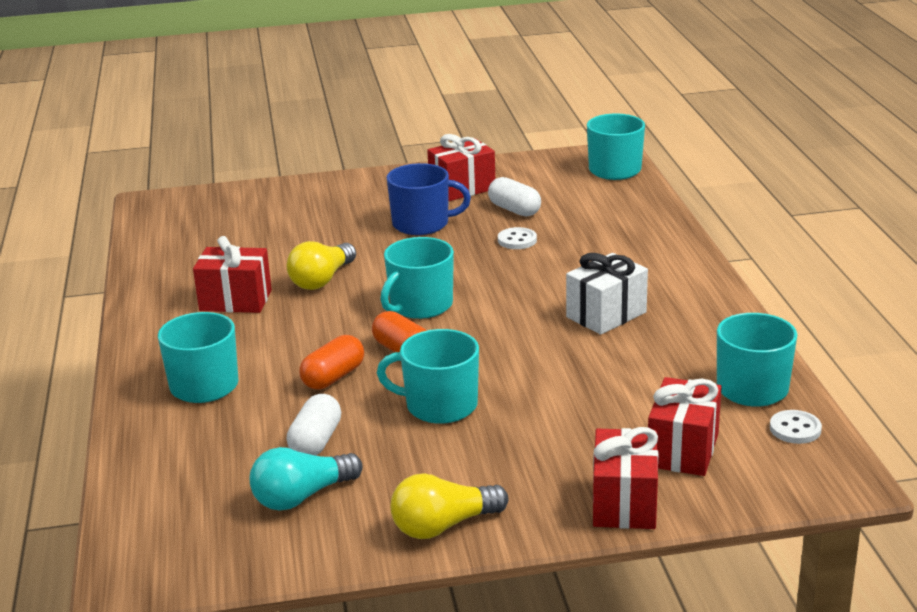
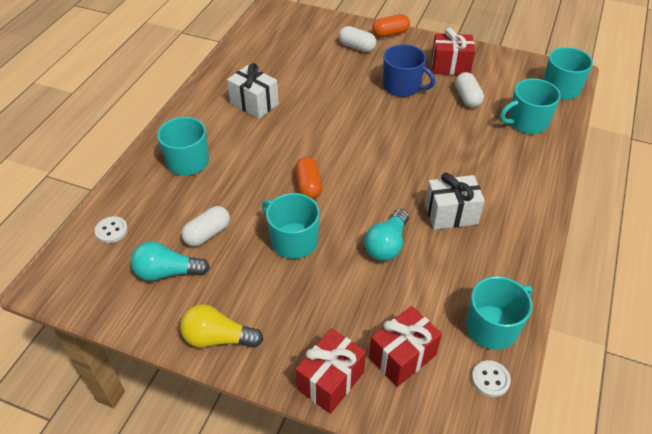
camera: 30 degrees right, 20 degrees up
red gift [193,236,272,313] -> white gift [227,63,279,119]
yellow light bulb [287,241,356,290] -> none
orange capsule [299,335,364,389] -> orange capsule moved to [372,14,410,38]
turquoise mug [380,237,454,319] -> turquoise mug moved to [500,79,561,134]
white button [498,227,537,249] -> white button moved to [95,216,128,243]
none -> white capsule [339,26,376,52]
none -> turquoise light bulb [364,209,409,261]

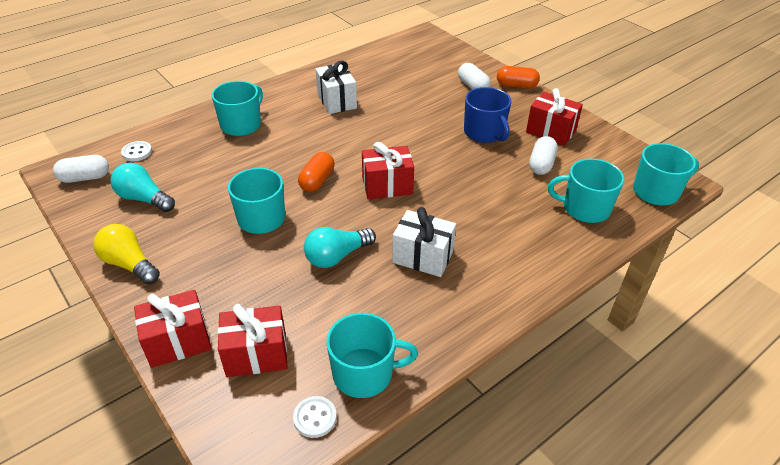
camera: 30 degrees right, 5 degrees down
white capsule [181,206,230,247] -> white capsule moved to [53,155,109,183]
none -> red gift [362,142,414,199]

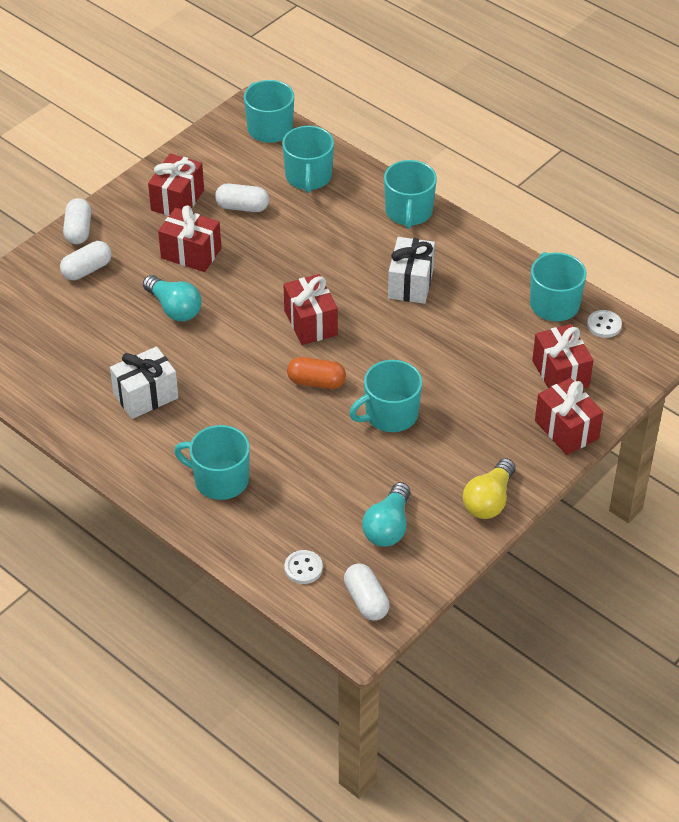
camera: 100 degrees left, 5 degrees up
turquoise light bulb [304,227,376,268] -> turquoise light bulb moved to [143,275,202,321]
blue mug [464,87,511,143] -> red gift [158,205,221,272]
orange capsule [497,66,540,88] -> white capsule [63,198,91,244]
none -> turquoise mug [384,160,437,229]

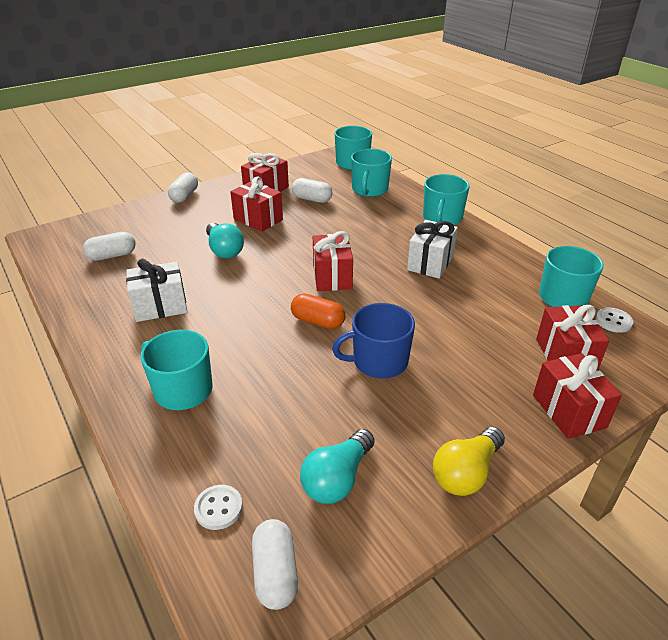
camera: 15 degrees right, 10 degrees down
white capsule [60,241,112,280] -> white capsule moved to [83,232,136,261]
turquoise mug [349,360,422,432] -> blue mug [332,303,415,379]

